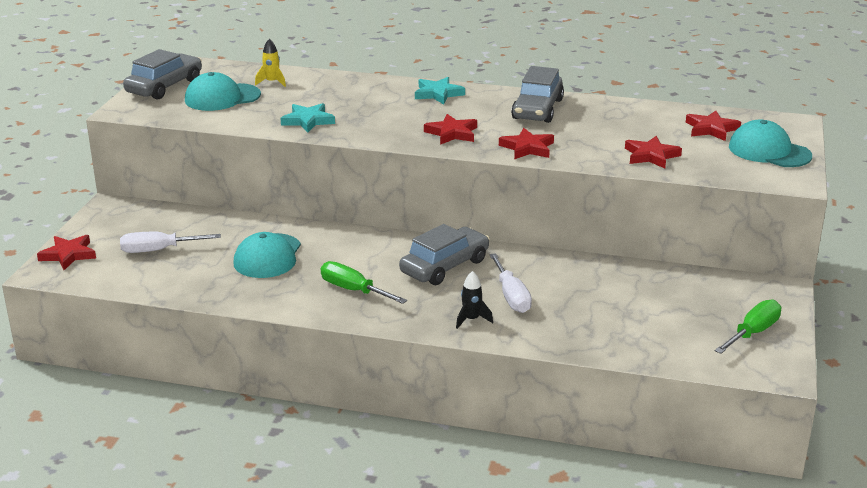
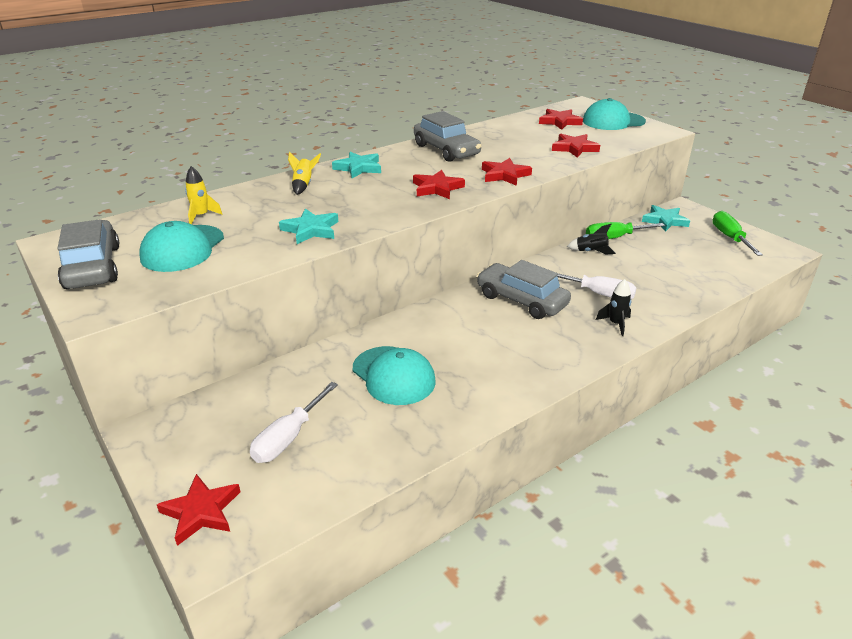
camera: 50 degrees left, 5 degrees up
green screwdriver [321,261,407,304] -> green screwdriver moved to [586,222,665,239]
grey car [399,224,490,285] -> grey car turned 45 degrees counterclockwise [477,260,571,319]
none -> yellow rocket [288,152,321,195]
none -> black rocket [567,224,616,254]
none -> turquoise star [642,205,690,232]

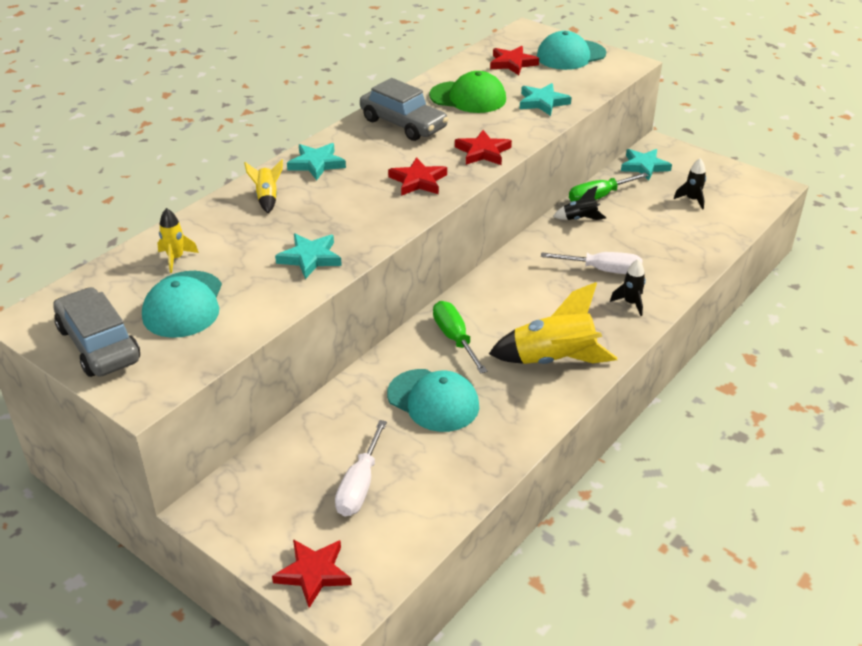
camera: 15 degrees left, 5 degrees up
grey car [477,260,571,319] -> none
red star [552,134,600,158] -> turquoise star [520,83,572,116]
green screwdriver [712,211,763,256] -> green screwdriver moved to [433,301,487,374]
none -> green cap [429,71,506,113]
none -> yellow rocket [489,282,617,364]
none -> black rocket [674,158,706,210]

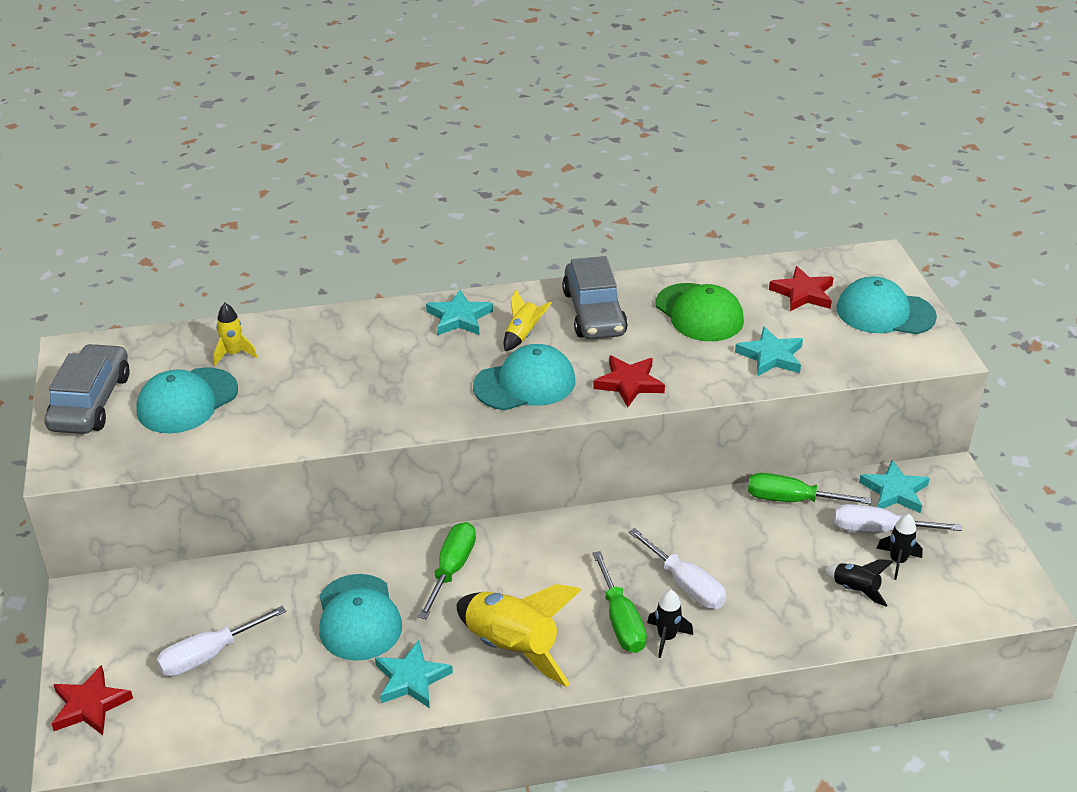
camera: 40 degrees right, 0 degrees up
yellow rocket [244,159,283,213] -> yellow rocket moved to [503,290,552,351]
turquoise star [275,233,342,279] -> turquoise star moved to [375,640,453,708]
red star [388,157,447,196] -> turquoise cap [473,344,575,410]
black rocket [553,186,606,220] -> black rocket moved to [825,559,893,607]
none -> green screwdriver [592,551,647,653]
none -> white screwdriver [834,504,962,533]

